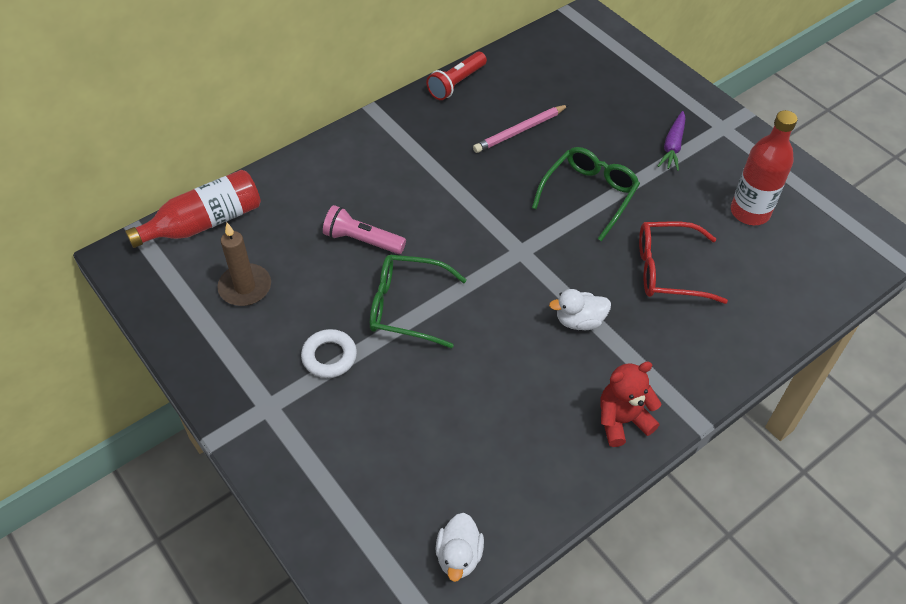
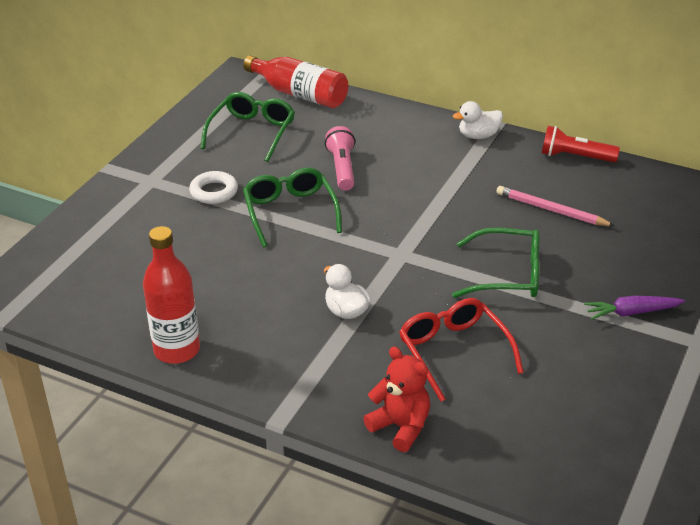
camera: 65 degrees right, 15 degrees down
brown candle [217,223,271,306] -> green glasses [200,92,295,162]
white duck [436,513,484,582] -> white duck moved to [453,101,503,139]
red teddy bear [600,362,661,447] -> red teddy bear moved to [363,347,430,452]
red bottle [731,110,797,225] -> red bottle moved to [143,226,200,364]

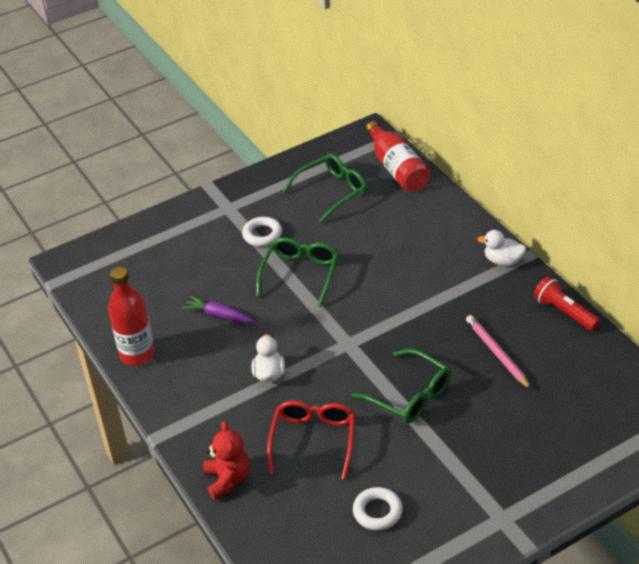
camera: 35 degrees right, 5 degrees up
pink flashlight [325,126,355,191] -> none
purple carrot [584,296,685,320] -> purple carrot moved to [182,296,255,323]
none -> white ring [353,487,403,531]

